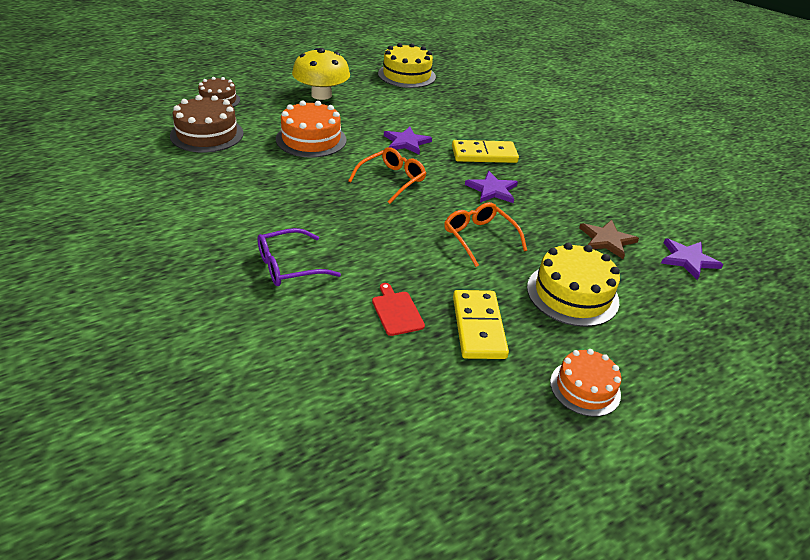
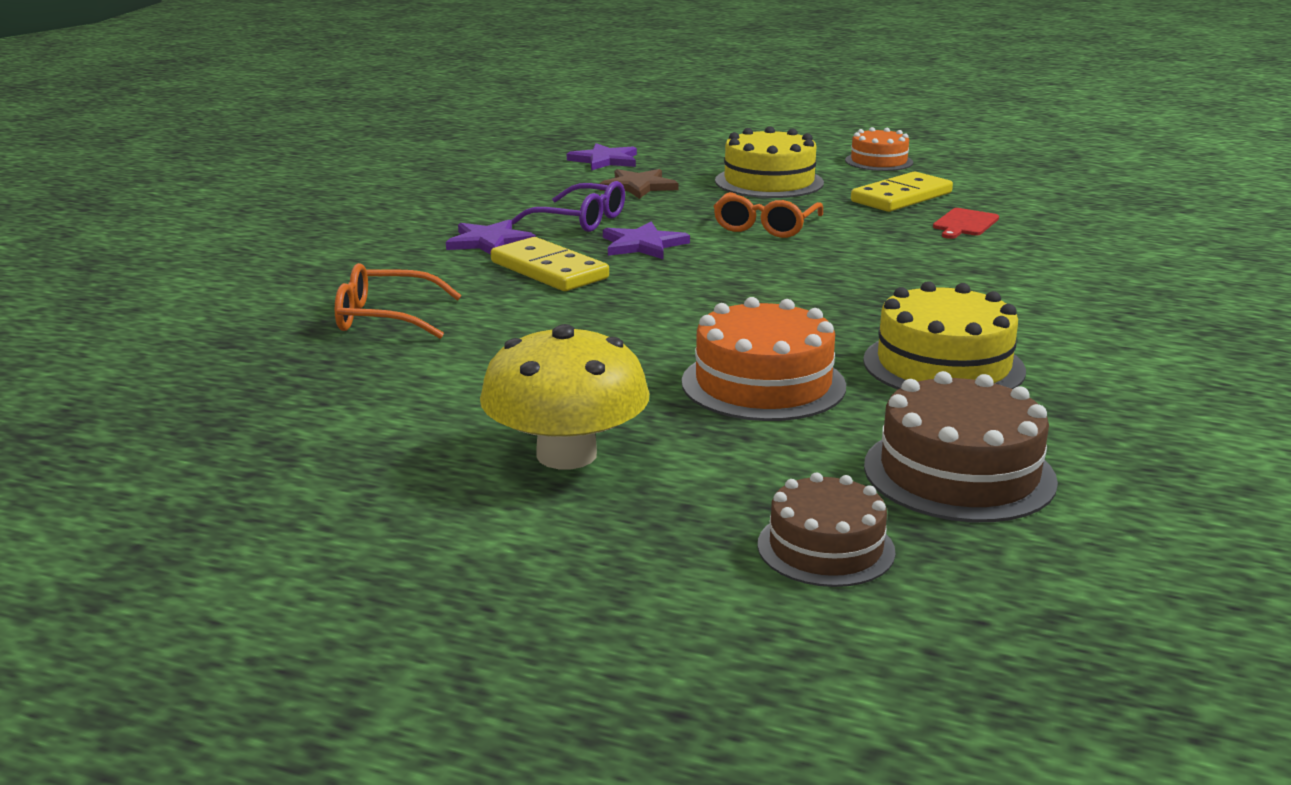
camera: 125 degrees left, 15 degrees down
purple glasses [257,228,341,286] -> purple glasses moved to [511,181,625,232]
orange glasses [348,147,426,204] -> orange glasses moved to [335,263,462,339]
yellow cake [378,43,436,88] -> yellow cake moved to [863,281,1026,390]
purple star [384,127,432,154] -> purple star moved to [446,219,536,255]

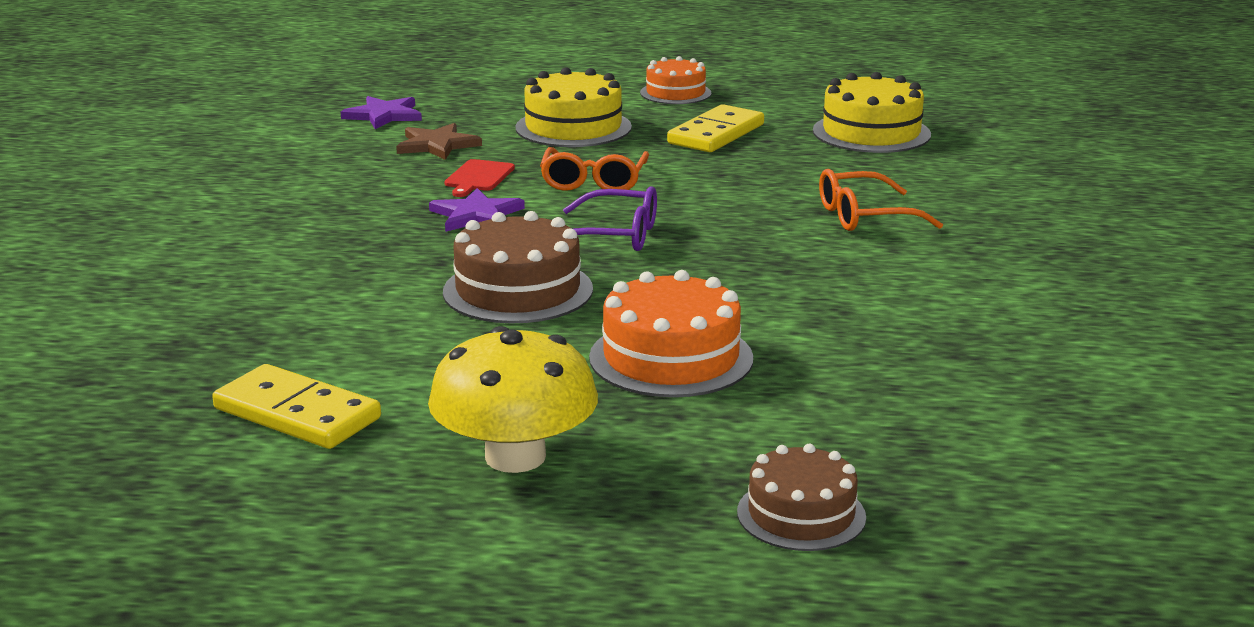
camera: 15 degrees left, 0 degrees up
orange glasses [335,263,462,339] -> orange glasses moved to [819,169,943,231]
purple star [446,219,536,255] -> none
yellow domino [491,237,609,291] -> yellow domino moved to [212,364,381,449]
purple glasses [511,181,625,232] -> purple glasses moved to [563,186,657,251]
yellow cake [863,281,1026,390] -> yellow cake moved to [813,72,931,153]
brown cake [864,371,1058,522] -> brown cake moved to [443,211,593,323]
red cutting board [933,208,999,239] -> red cutting board moved to [444,159,515,197]

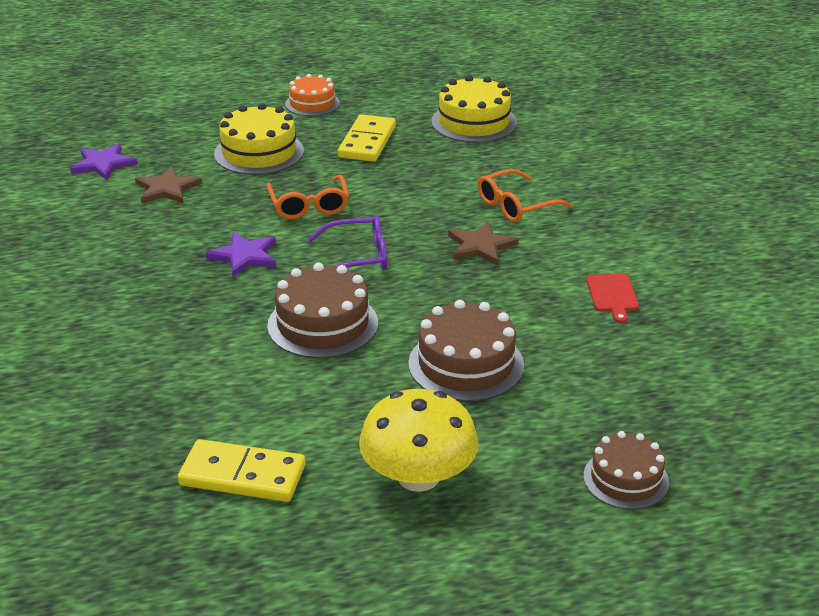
camera: 20 degrees left, 10 degrees up
red cutting board [444,159,515,197] -> red cutting board moved to [586,274,639,323]
orange cake [589,270,753,397] -> brown cake [408,300,524,402]
none -> brown star [448,221,519,266]

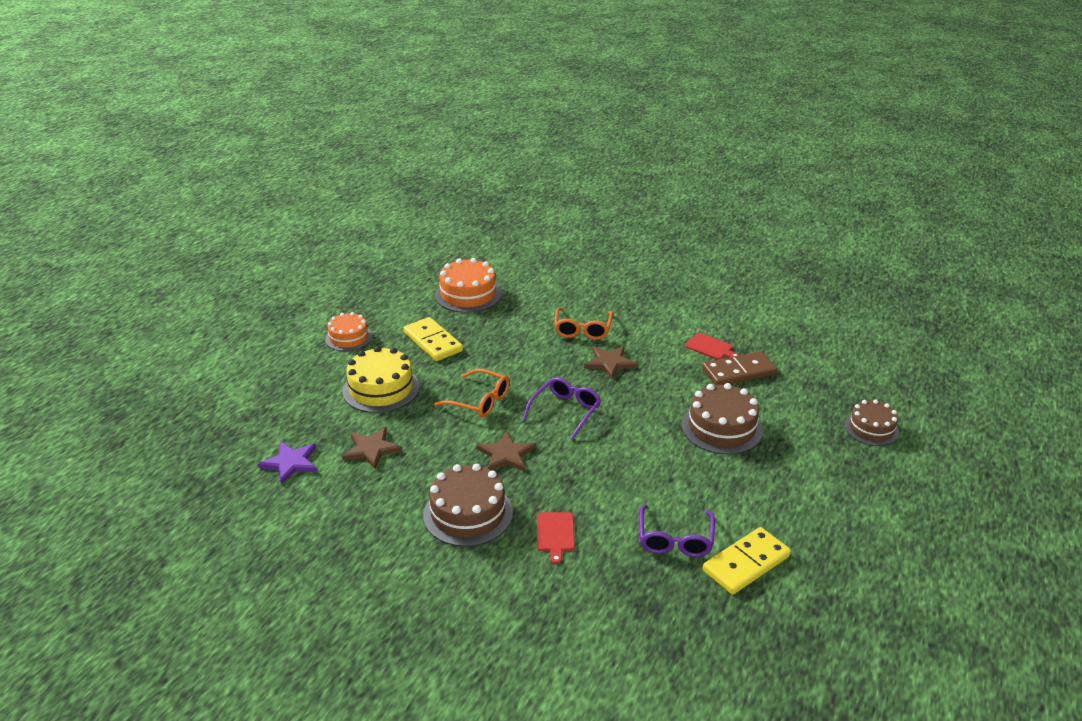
camera: 50 degrees left, 0 degrees up
purple star [206,232,276,277] -> brown star [477,431,536,471]
brown cake [267,263,378,358] -> brown cake moved to [423,463,513,547]
yellow mushroom [359,389,479,492] -> none
yellow cake [432,75,517,143] -> orange cake [435,258,502,313]
none -> red cutting board [537,512,575,564]
none -> purple glasses [639,505,715,557]
none -> brown domino [702,351,777,385]

